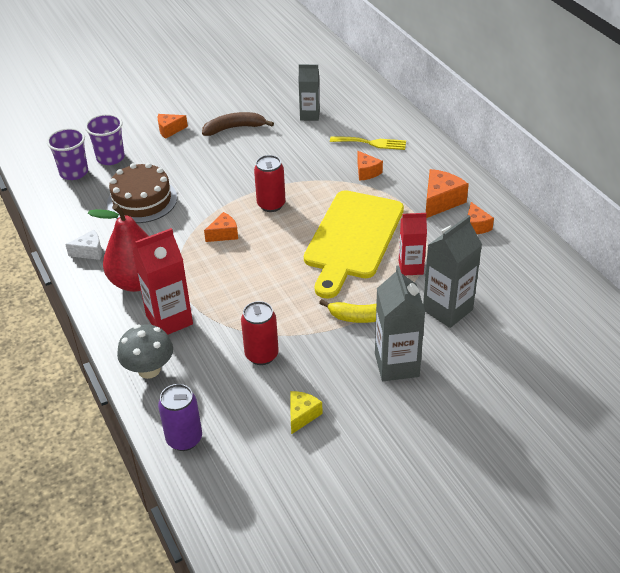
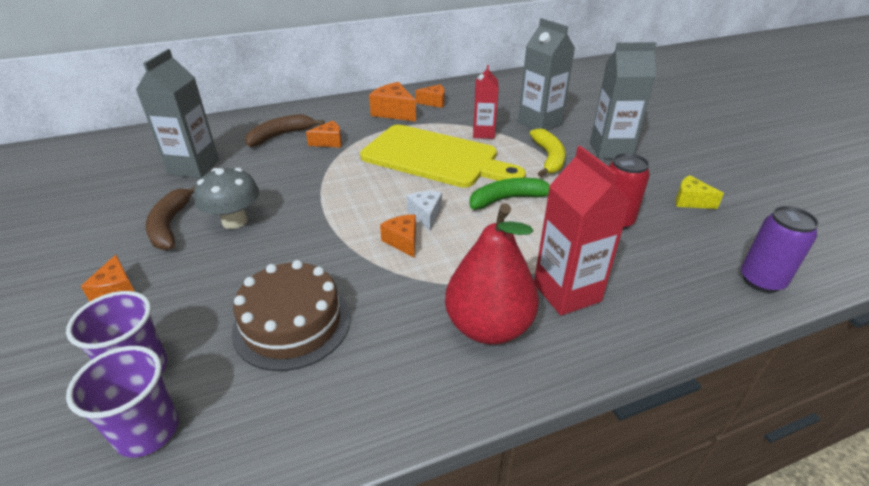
camera: 85 degrees left, 5 degrees down
white cheese [66,230,102,260] -> white cheese moved to [407,191,442,230]
grey mushroom [117,324,173,379] -> grey mushroom moved to [194,168,259,229]
red can [254,155,286,212] -> none
grey carton [299,64,320,121] -> grey carton [136,49,219,178], size x1.53
yellow fork [330,136,406,150] -> brown banana [245,114,324,147]
none -> green banana [469,178,550,209]

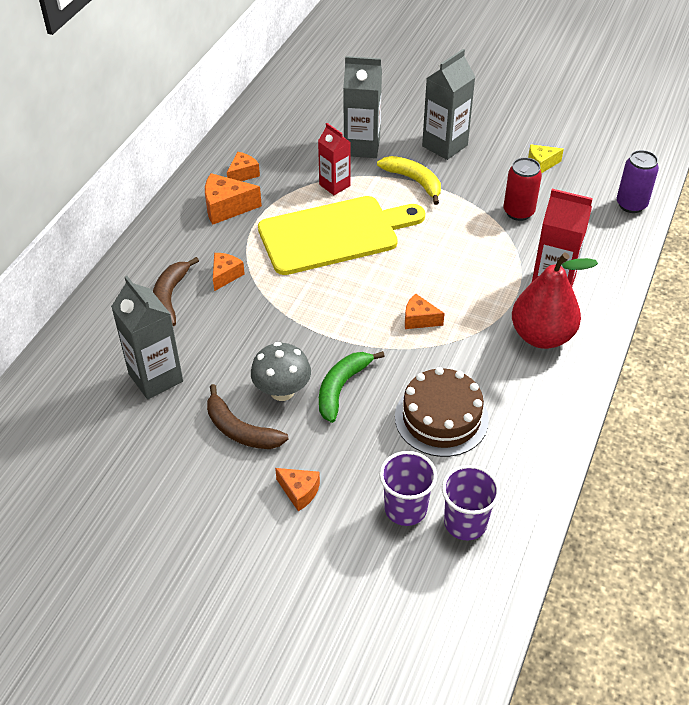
camera: 45 degrees left, 10 degrees up
white cheese [407,191,442,230] -> none
green banana [469,178,550,209] -> green banana moved to [319,351,385,423]

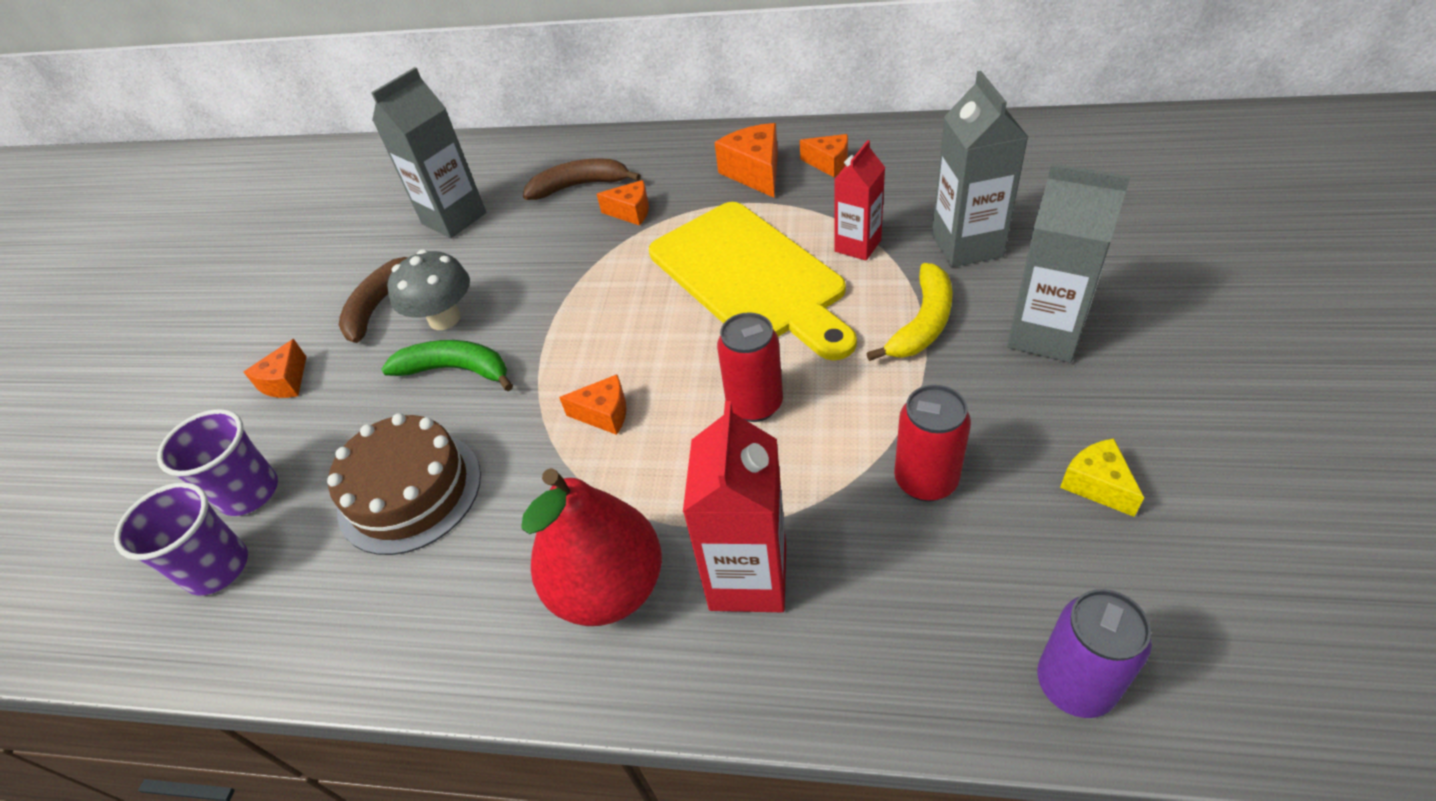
camera: 80 degrees right, 0 degrees up
orange cheese [405,294,445,329] -> orange cheese turned 90 degrees clockwise [559,374,626,435]
none -> red can [717,312,783,422]

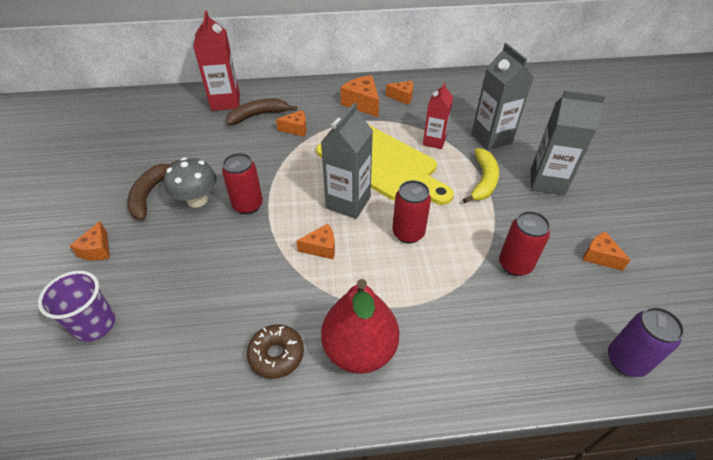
camera: 20 degrees left, 0 degrees up
purple cup [114,482,248,595] -> none
brown cake [327,413,481,555] -> none
grey carton [371,67,486,238] -> grey carton moved to [321,103,373,219]
green banana [381,340,513,391] -> none
red carton [683,401,786,612] -> red carton moved to [193,11,240,111]
yellow cheese [1060,438,1144,517] -> orange cheese [583,232,630,271]
none -> red can [222,153,263,214]
none -> brown donut [247,324,304,379]

